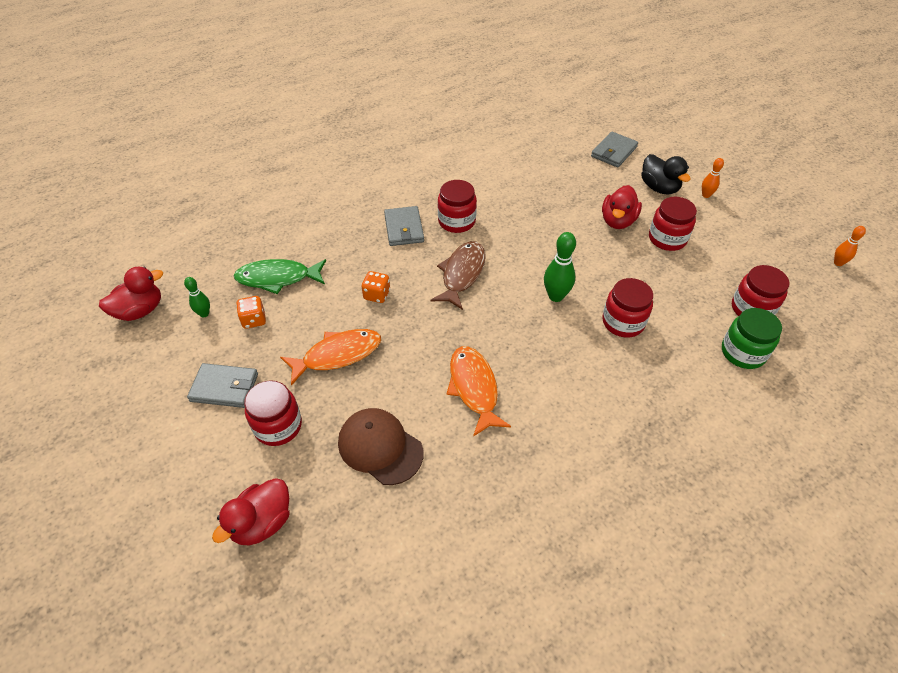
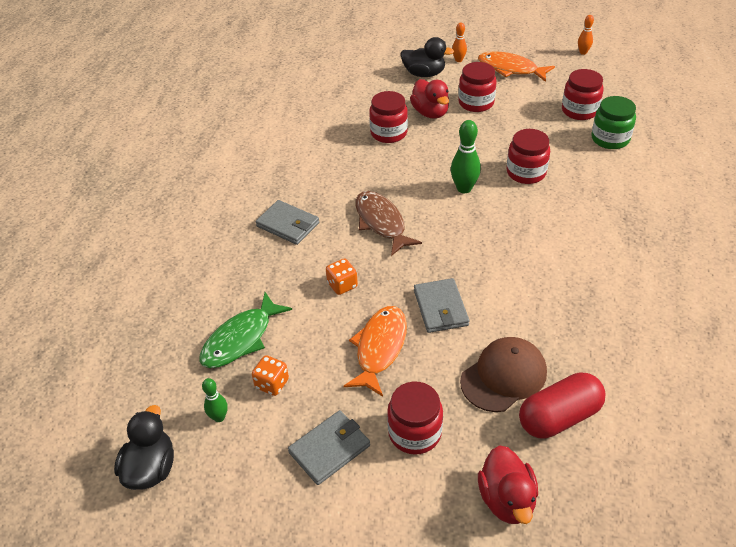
camera: 45 degrees left, 5 degrees down
red duck [99,267,163,321] -> black duck [114,405,174,490]
brown cap [338,408,423,485] -> brown cap turned 150 degrees clockwise [460,337,547,412]
red jar [438,180,477,233] -> red jar moved to [369,91,408,143]
orange fish [446,346,511,437] -> orange fish moved to [478,51,555,82]
grey wallet [591,132,638,167] -> grey wallet moved to [414,278,469,333]
none -> red capsule [519,372,606,439]

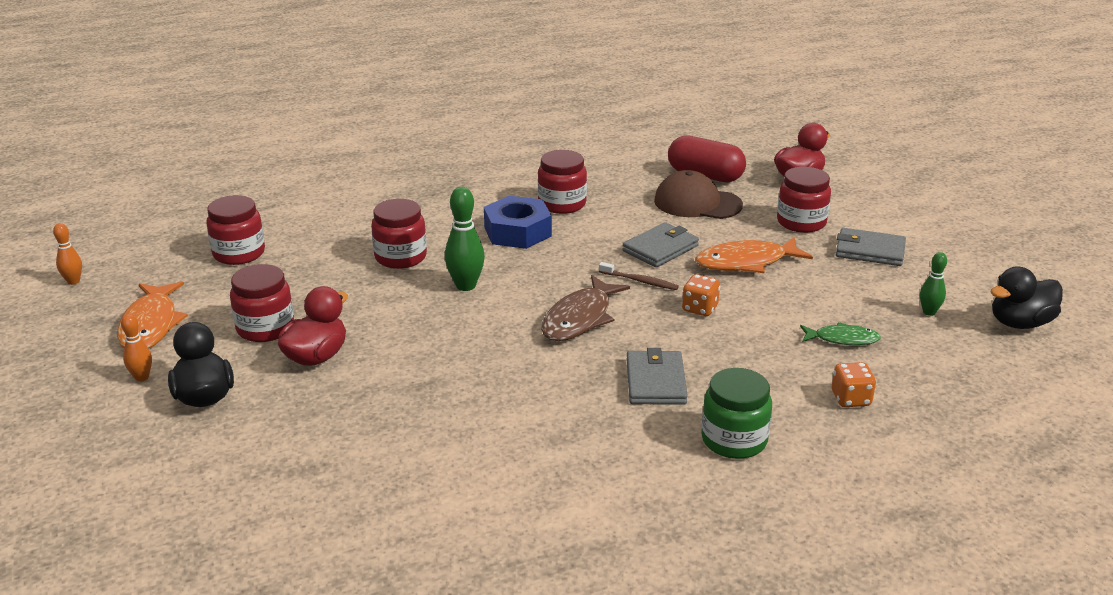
camera: 125 degrees left, 15 degrees down
green fish [199,292,292,368] -> green fish [800,322,881,345], size x0.60
orange dice [252,355,289,396] -> orange dice moved to [832,362,876,407]
red jar [369,91,408,143] -> red jar moved to [538,150,587,214]
green jar [591,96,636,149] -> green jar moved to [701,368,772,459]
none -> blue nut [484,196,552,249]
none -> brown toothbrush [599,262,679,290]

